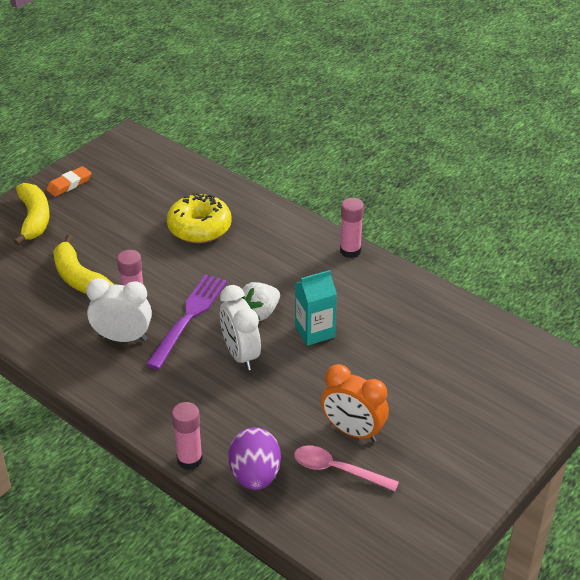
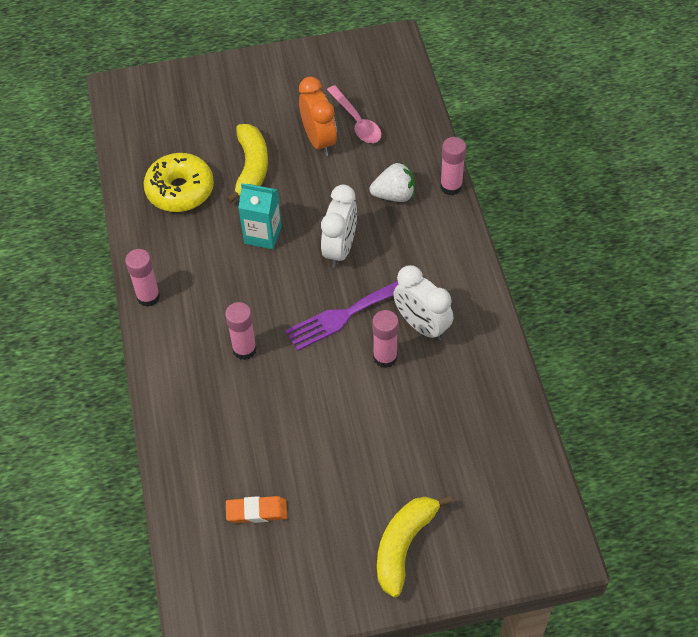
camera: 140 degrees left, 15 degrees up
orange eraser [46,166,92,197] -> orange eraser moved to [226,496,287,523]
yellow banana [53,235,114,294] -> yellow banana moved to [226,124,268,203]
yellow donut [167,193,232,243] -> yellow donut moved to [144,153,214,212]
purple egg [229,427,281,490] -> none
white strawberry [242,282,280,321] -> white strawberry moved to [369,162,415,202]
none -> pink glue stick [225,302,257,360]

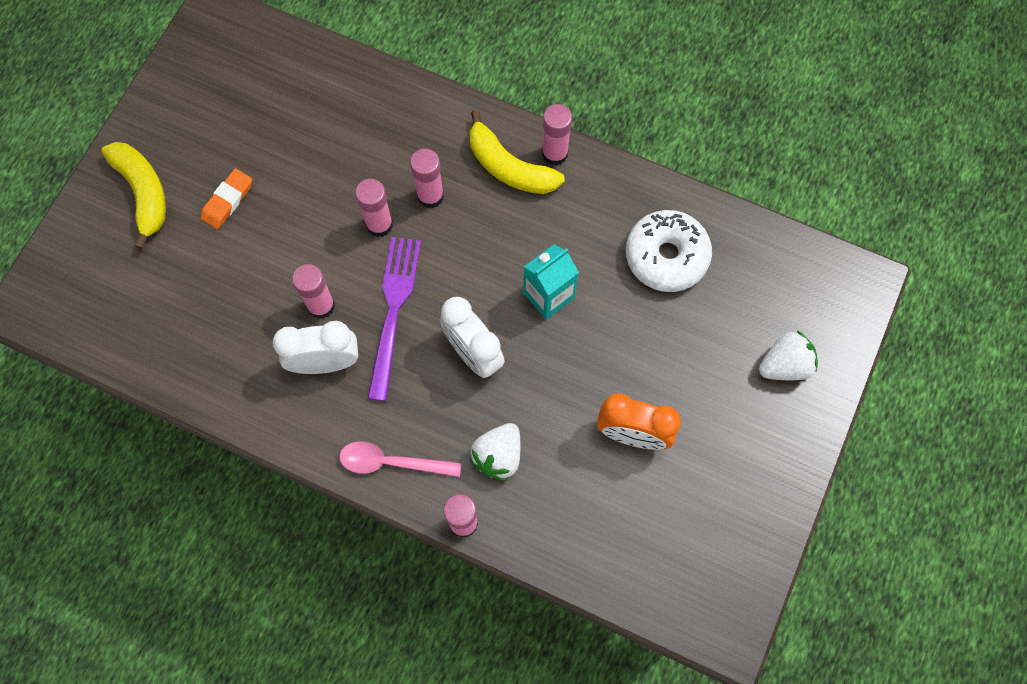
camera: 125 degrees right, 15 degrees up
yellow donut [144,153,214,212] -> white donut [626,210,712,292]
yellow banana [226,124,268,203] -> yellow banana moved to [469,110,565,194]
orange eraser [226,496,287,523] -> orange eraser moved to [201,169,252,229]
pink spoon [327,85,381,143] -> pink spoon moved to [339,441,462,477]
none -> pink glue stick [355,179,393,237]
none -> white strawberry [759,331,818,380]

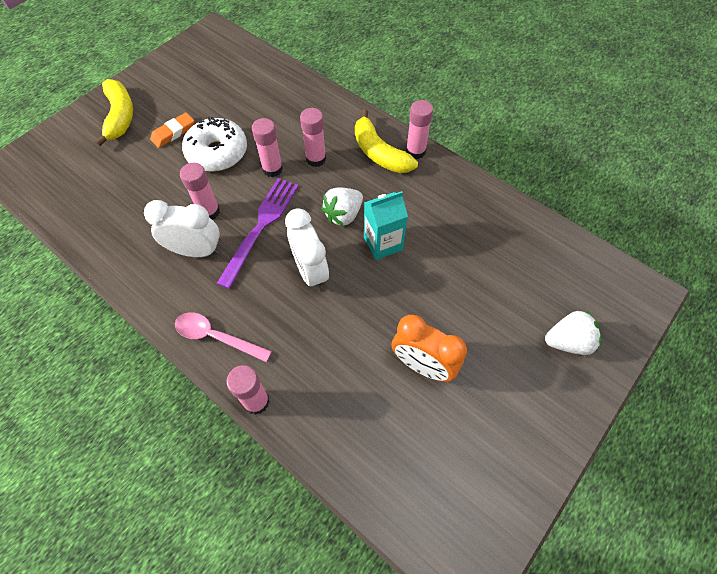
camera: 15 degrees right, 10 degrees down
white strawberry [470,423,520,481] -> white strawberry moved to [321,188,363,226]
white donut [626,210,712,292] -> white donut moved to [182,117,247,172]

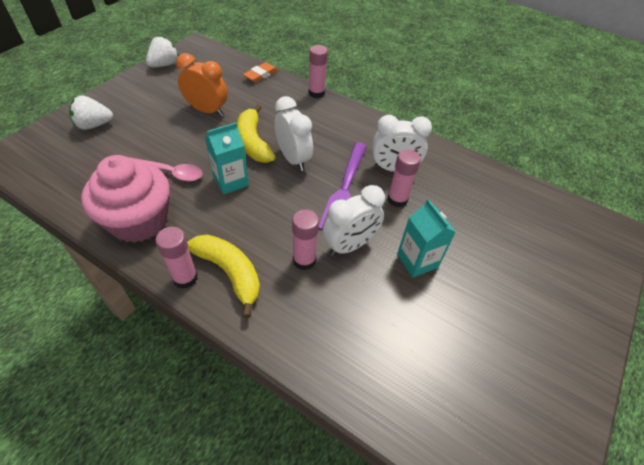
camera: 170 degrees right, 10 degrees down
yellow banana [95,79,133,147] -> yellow banana moved to [237,104,276,163]
orange eraser [150,112,194,148] -> orange eraser moved to [243,62,278,83]
pink spoon [175,312,272,362] -> pink spoon moved to [128,157,203,181]
white donut [182,117,247,172] -> turquoise carton [397,199,456,277]
pink glue stick [252,118,283,177] -> white clock [323,185,385,256]
white strawberry [321,188,363,226] -> white strawberry moved to [146,36,179,67]
none -> pink cupcake [81,155,170,243]

